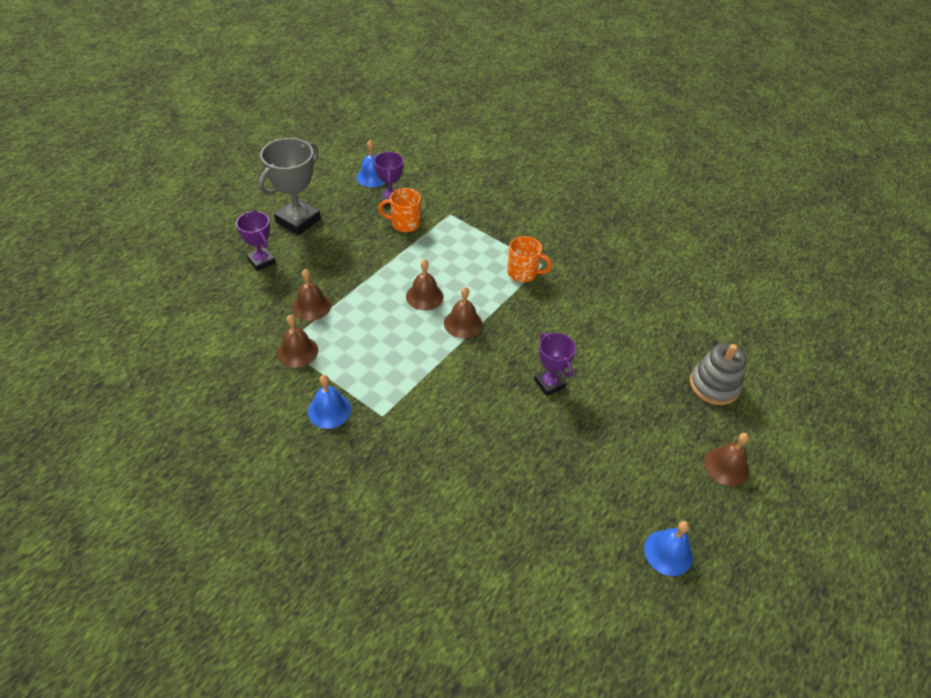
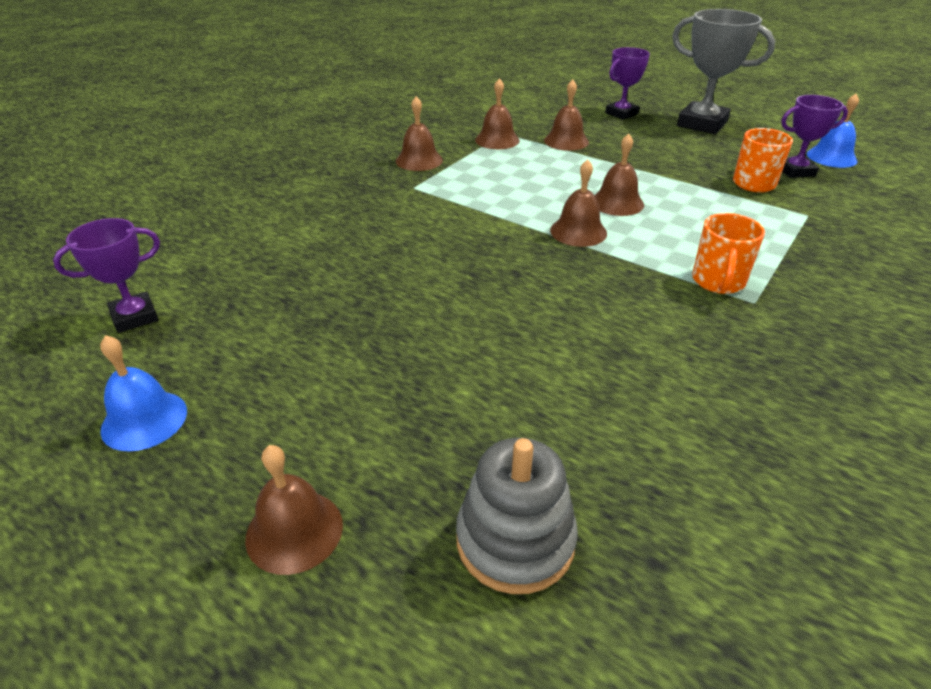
camera: 90 degrees right, 10 degrees down
blue bell [308,375,351,429] -> brown bell [396,96,443,171]
purple trophy [534,333,576,396] -> purple trophy moved to [53,218,160,333]

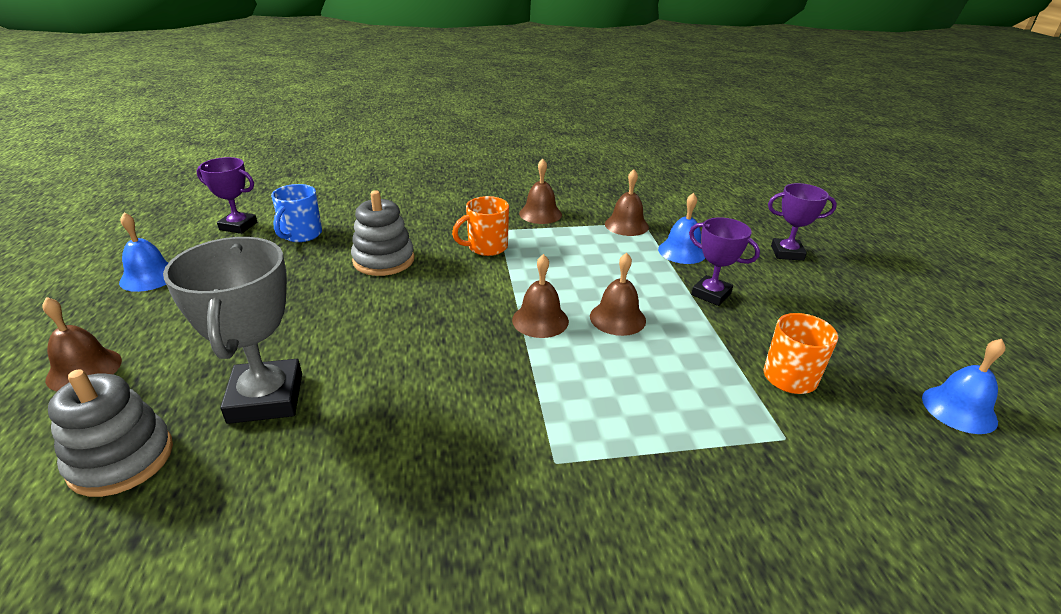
camera: 45 degrees right, 5 degrees down
brown bell [544,79,589,151] -> blue bell [658,193,705,264]
grey trophy [672,9,775,134] -> grey trophy moved to [163,237,302,424]
orange mug [692,213,765,294] -> orange mug moved to [452,196,509,256]
purple trophy [781,95,848,178] -> purple trophy moved to [689,217,760,306]
none -> blue mug [271,184,322,242]
none -> grey stacking toy [351,190,414,276]

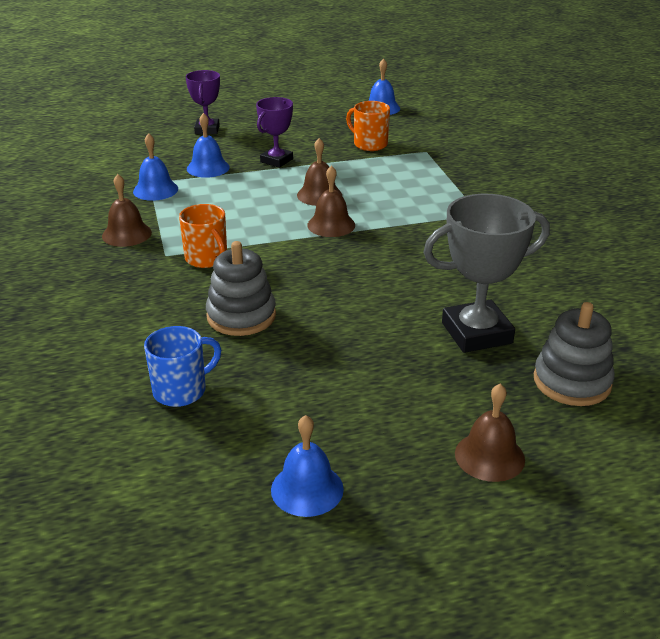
camera: 95 degrees left, 0 degrees up
purple trophy [197,157,257,234] -> none
blue mug [271,184,322,242] -> blue mug turned 45 degrees counterclockwise [144,326,221,407]
brown bell [605,169,649,236] -> blue bell [133,133,178,201]

